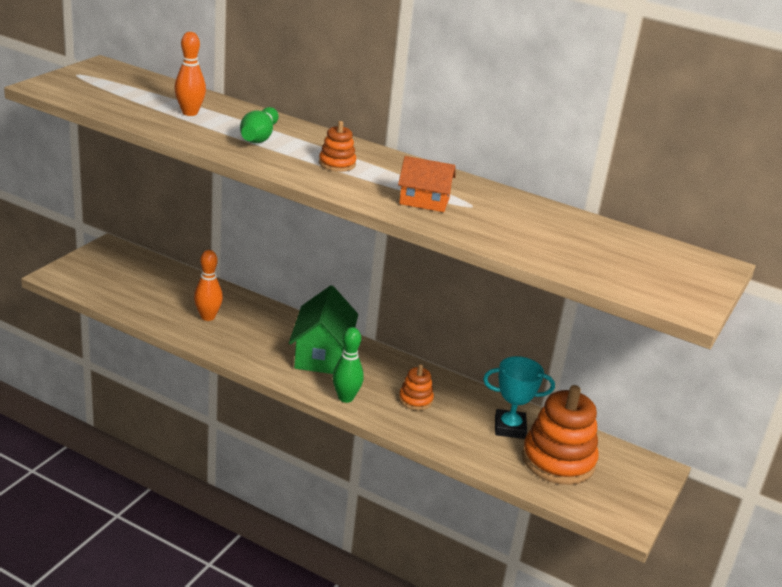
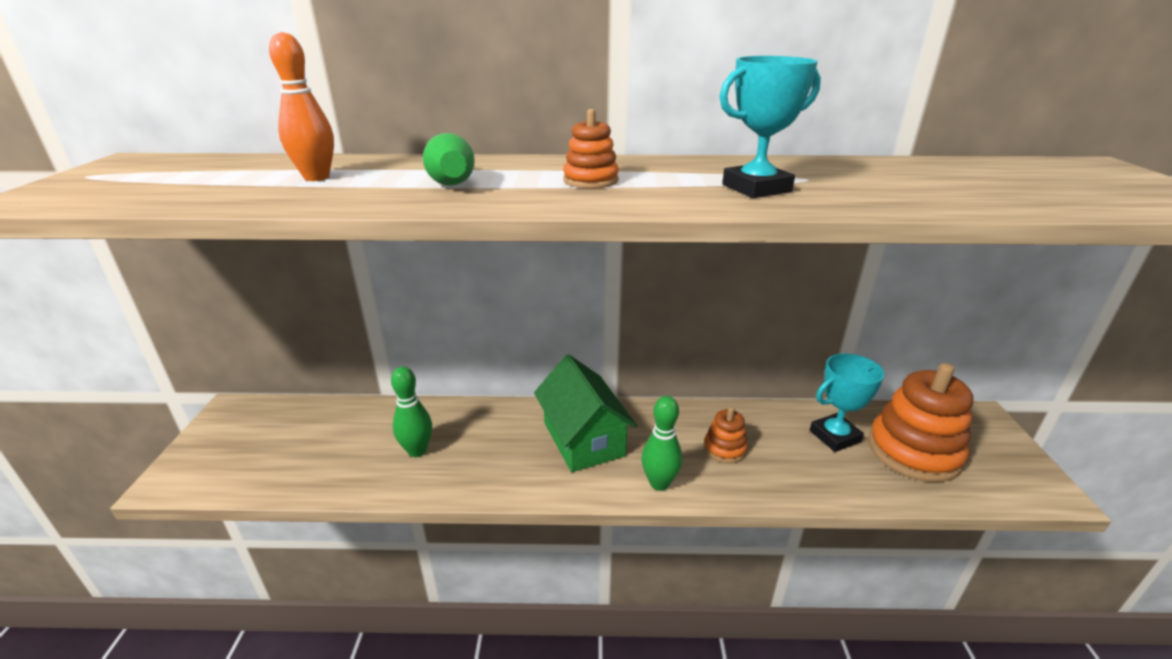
camera: 25 degrees left, 0 degrees up
orange bowling pin [194,250,223,321] -> green bowling pin [391,367,432,457]
orange house [398,156,456,212] -> turquoise trophy [720,56,821,198]

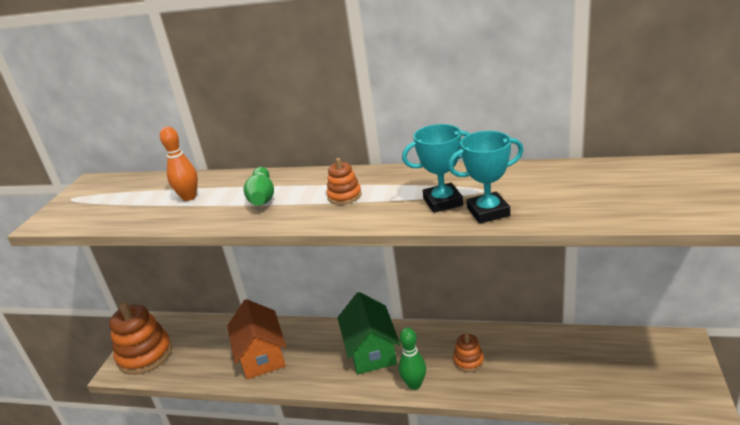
camera: 15 degrees right, 0 degrees up
green bowling pin [391,367,432,457] -> orange house [227,299,286,379]
turquoise trophy [810,353,884,452] -> turquoise trophy moved to [448,131,524,224]
orange stacking toy [868,363,974,482] -> orange stacking toy moved to [109,302,172,375]

